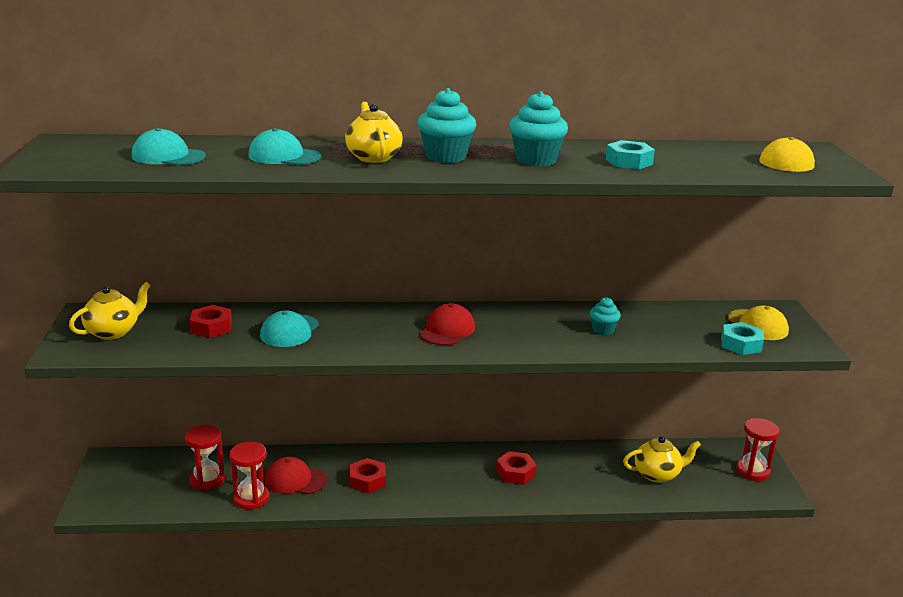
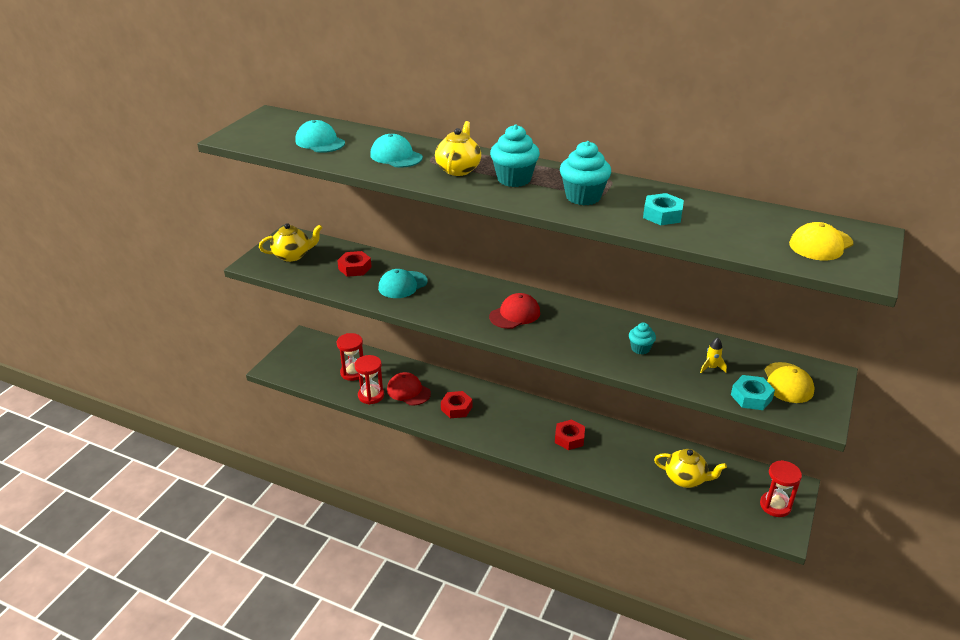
camera: 30 degrees right, 10 degrees up
none -> yellow rocket [700,337,727,373]

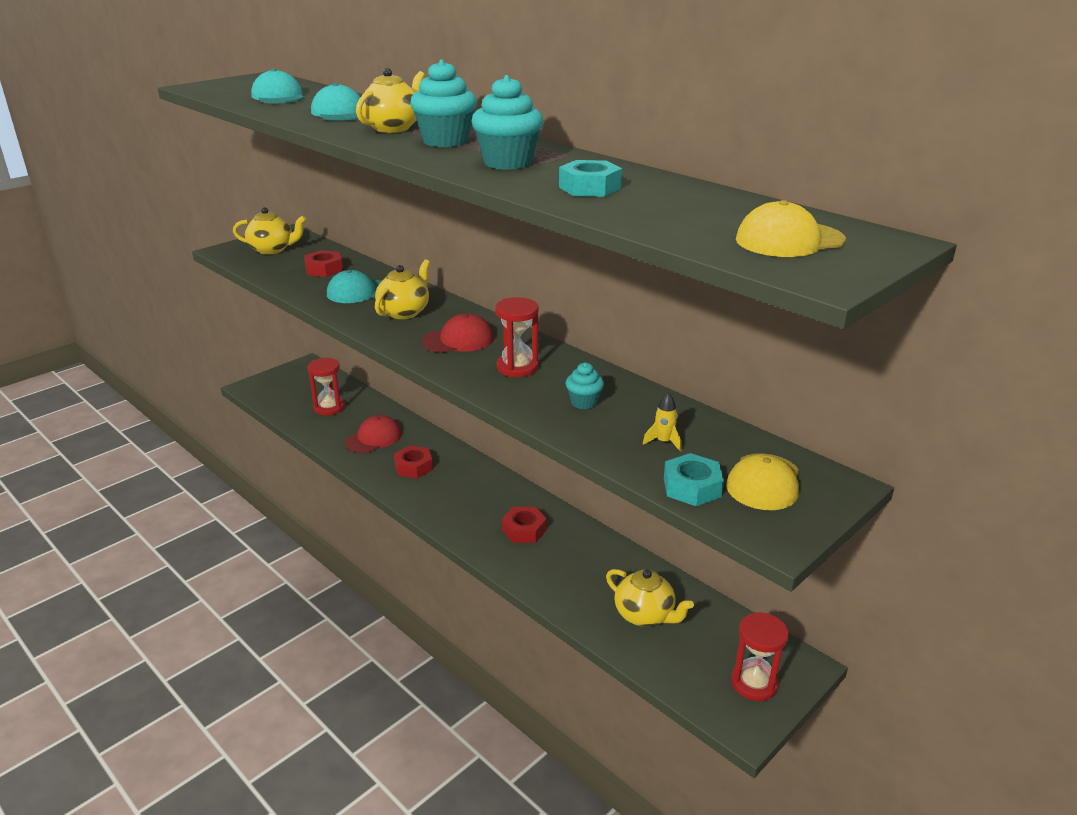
camera: 20 degrees right, 5 degrees down
red hourglass [355,355,384,405] -> red hourglass moved to [495,297,539,377]
red cap [387,372,431,405] -> red cap turned 75 degrees clockwise [345,415,401,453]
none -> yellow teapot [375,259,430,319]

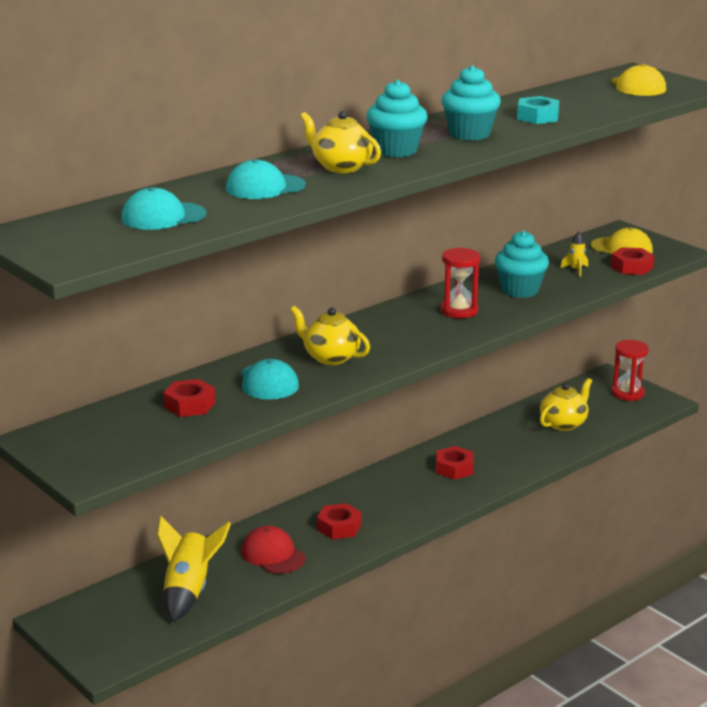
camera: 85 degrees left, 5 degrees down
yellow teapot [233,207,306,254] -> none
red hourglass [308,357,345,416] -> yellow rocket [157,516,231,622]
red cap [422,313,494,353] -> none
turquoise cupcake [565,362,604,409] -> turquoise cupcake [495,231,549,298], size x1.73
turquoise nut [664,453,724,506] -> red nut [611,247,654,275]

